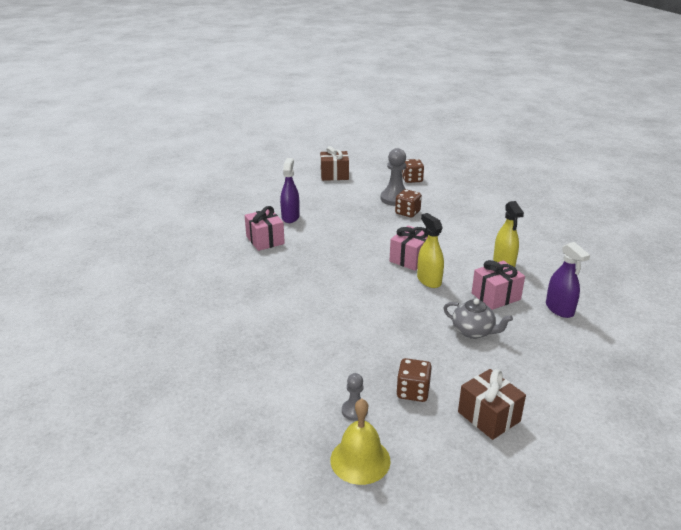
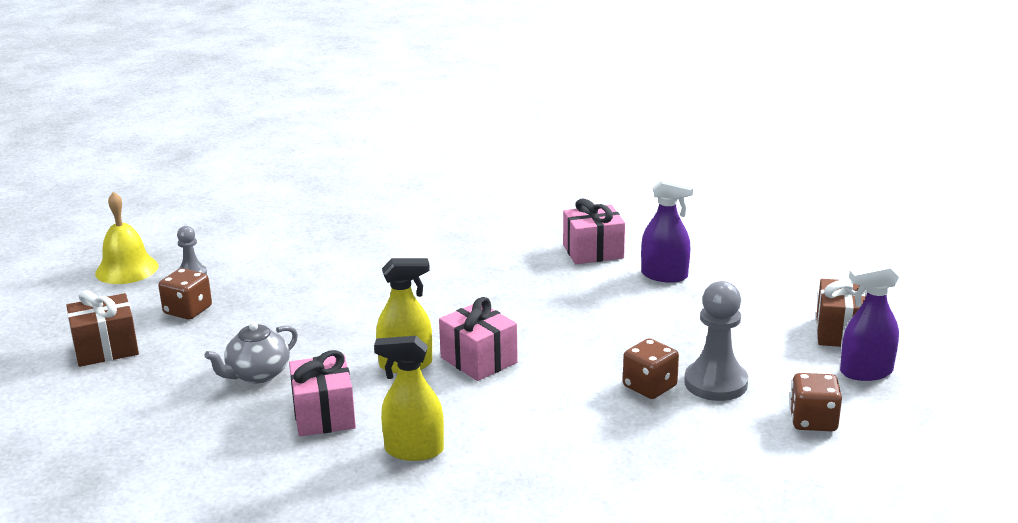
camera: 105 degrees right, 5 degrees down
purple spray bottle [546,242,590,318] -> purple spray bottle moved to [840,263,899,381]

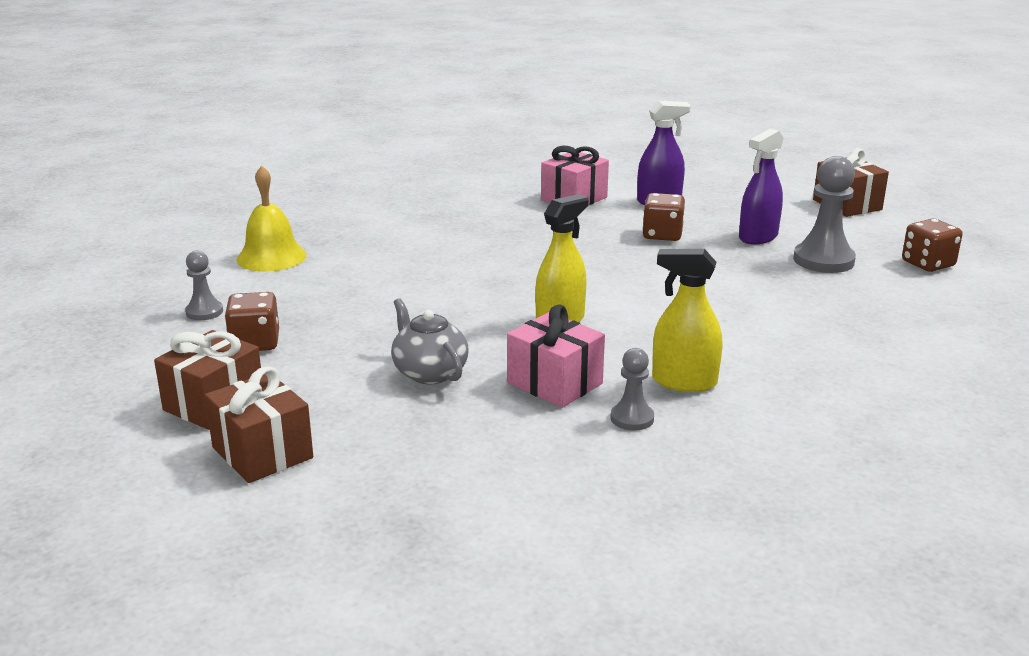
camera: 35 degrees left, 0 degrees up
yellow bell [95,192,158,284] -> yellow bell moved to [236,165,307,272]
grey teapot [204,322,298,383] -> grey teapot turned 135 degrees clockwise [391,298,468,384]
yellow spray bottle [374,336,444,461] -> yellow spray bottle turned 45 degrees clockwise [652,249,722,392]
pink gift [439,297,518,381] -> none
brown dice [623,339,679,399] -> brown dice moved to [642,193,685,241]
purple spray bottle [840,263,899,381] -> purple spray bottle moved to [739,129,784,244]
none -> brown gift [205,366,313,483]
none -> grey pawn [610,348,654,431]

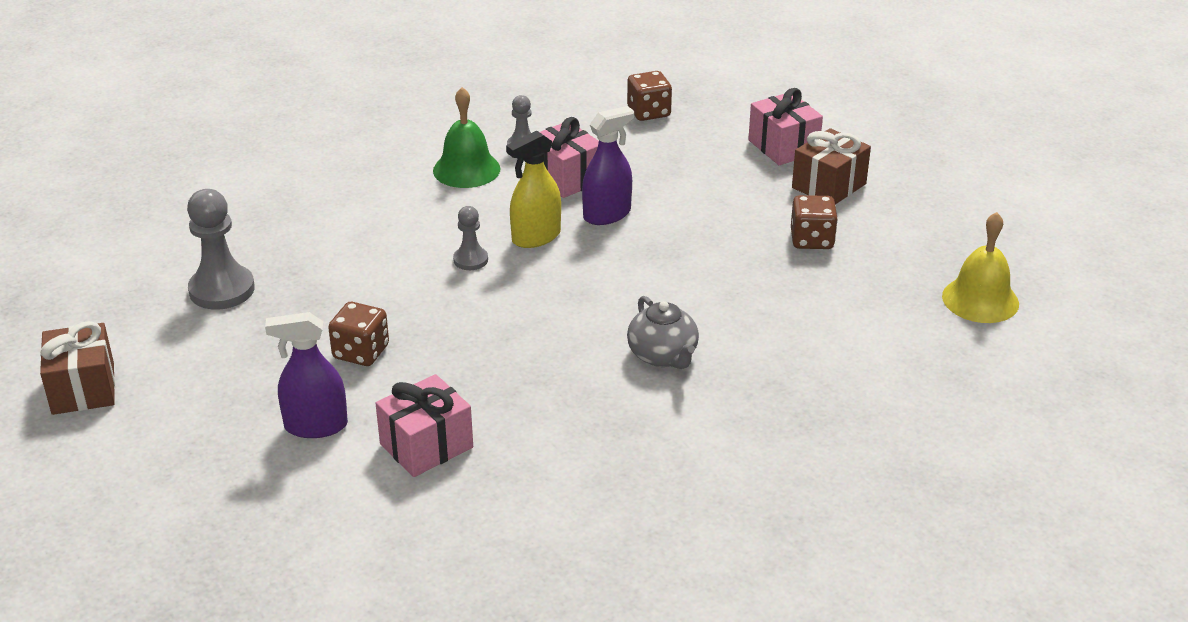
camera: 170 degrees left, 10 degrees up
grey pawn [185,251,223,320] -> grey pawn moved to [453,206,488,270]
brown gift [205,366,313,483] -> pink gift [748,88,823,165]
yellow bell [236,165,307,272] -> yellow bell moved to [942,212,1019,323]
grey teapot [391,298,468,384] -> grey teapot moved to [627,296,699,369]
yellow spray bottle [652,249,722,392] -> green bell [433,87,500,188]
purple spray bottle [739,129,784,244] -> purple spray bottle moved to [582,106,634,225]
brown dice [902,219,962,272] -> brown dice moved to [627,71,672,121]

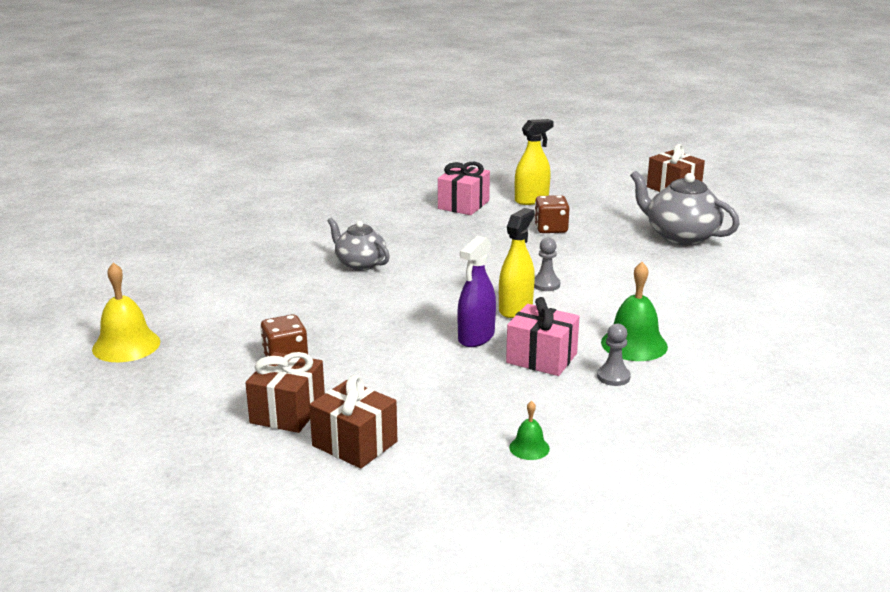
camera: 155 degrees right, 10 degrees down
grey pawn [187,189,255,310] -> grey teapot [630,171,739,245]
purple spray bottle [265,312,348,438] -> yellow spray bottle [515,119,554,205]
brown dice [627,71,672,121] -> green bell [509,401,550,460]
pink gift [748,88,823,165] -> brown gift [309,375,397,469]

